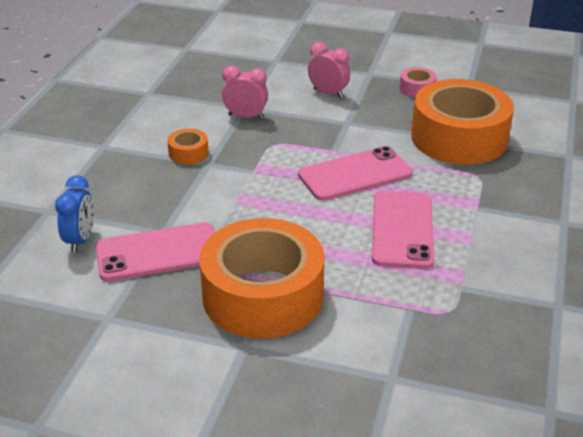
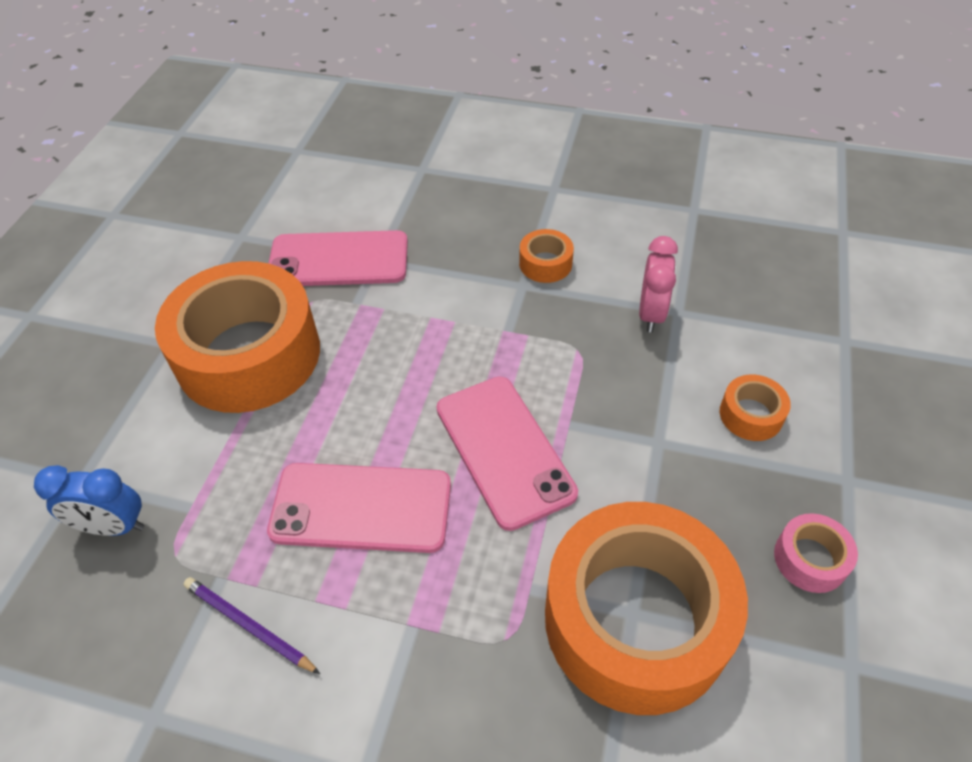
camera: 90 degrees right, 15 degrees up
blue clock [55,175,94,253] -> blue clock moved to [34,465,144,536]
pink phone [95,222,215,281] -> pink phone turned 75 degrees counterclockwise [269,230,408,286]
pink clock [308,42,350,98] -> orange tape [720,374,791,441]
none -> purple pencil [183,577,320,674]

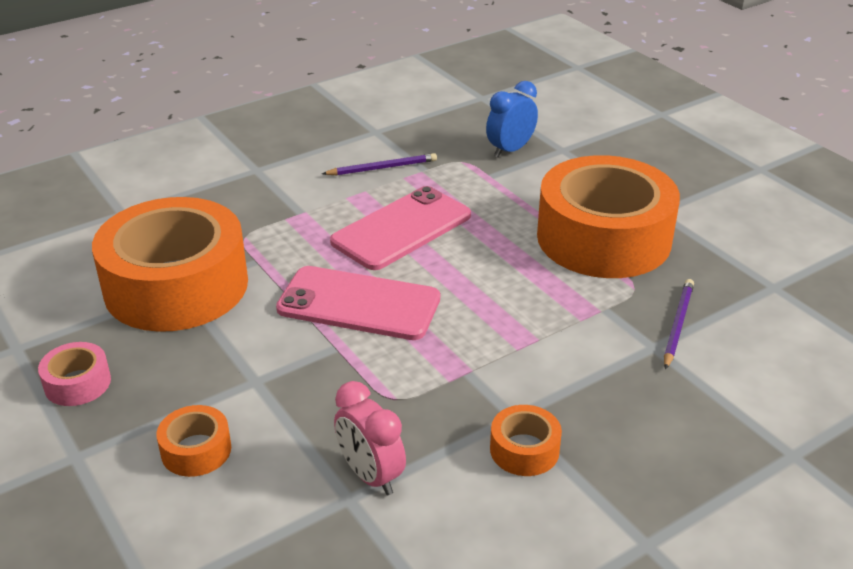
camera: 130 degrees right, 15 degrees down
pink phone [269,230,408,286] -> purple pencil [664,279,694,370]

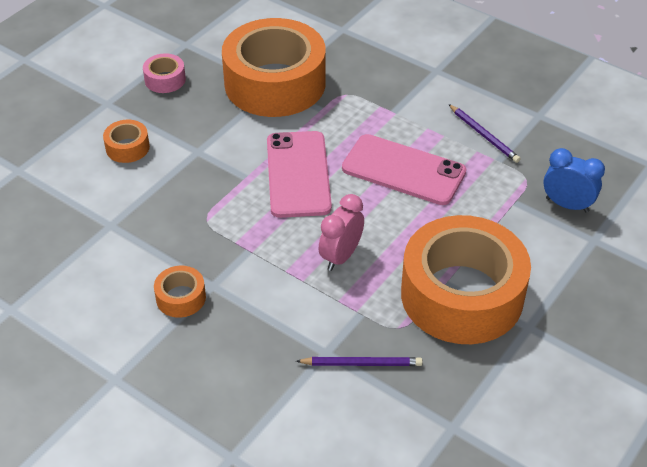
camera: 70 degrees right, 10 degrees up
pink clock [334,381,406,495] -> pink clock moved to [319,194,364,271]

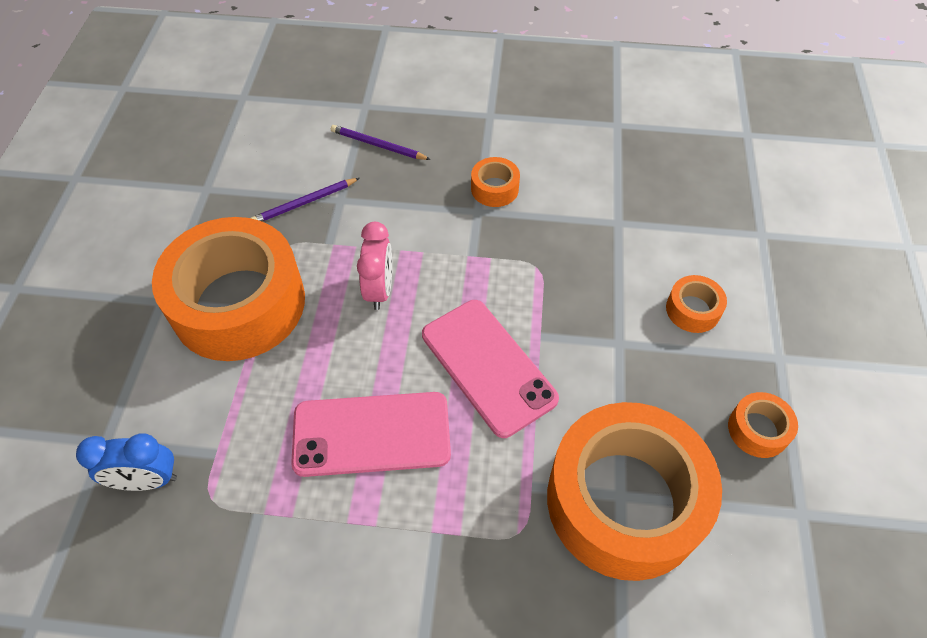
camera: 150 degrees right, 10 degrees up
pink tape [143,53,186,93] -> orange tape [728,392,798,458]
purple pencil [448,104,520,163] -> purple pencil moved to [331,125,431,160]

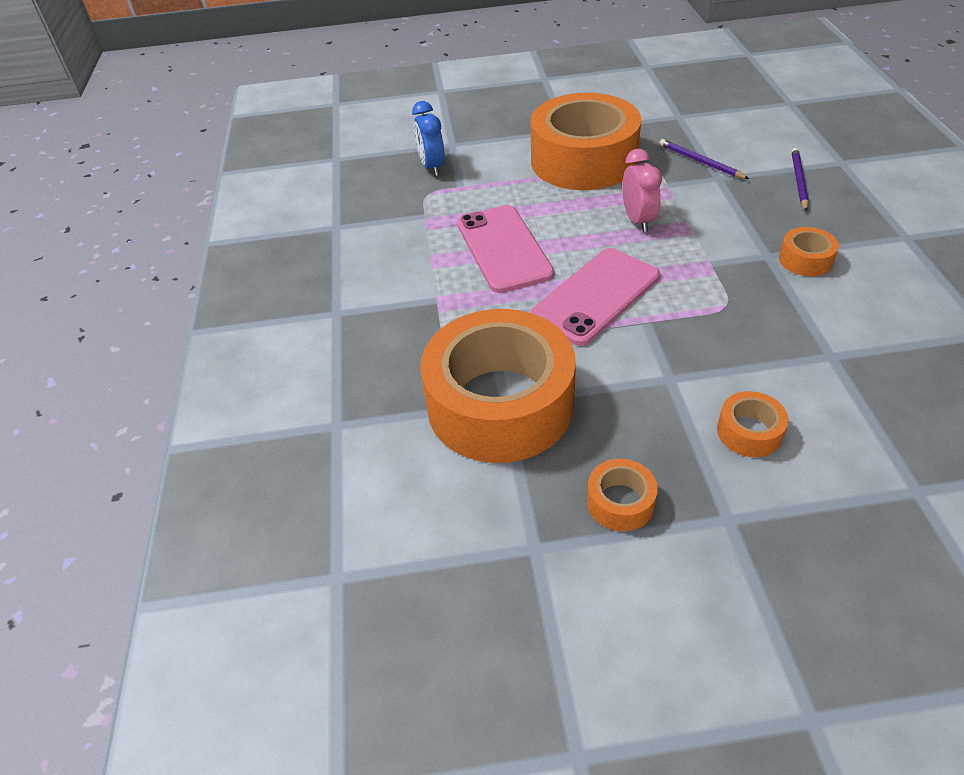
camera: 80 degrees right, 10 degrees down
pink clock [357,222,392,310] -> pink clock turned 90 degrees counterclockwise [622,149,662,232]

